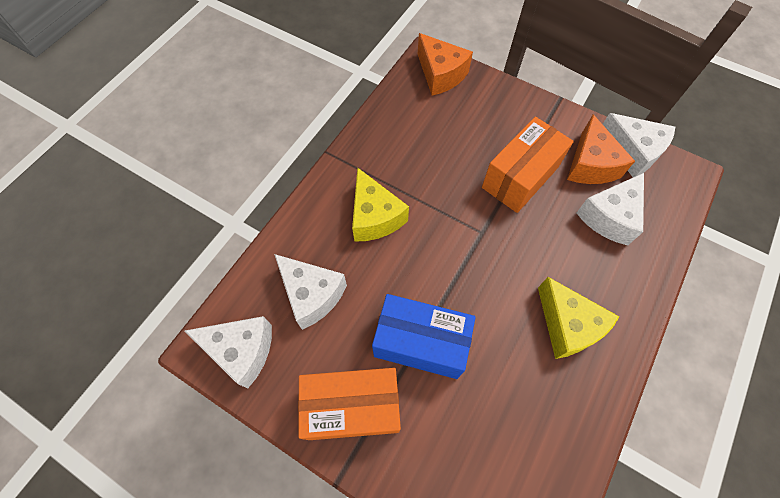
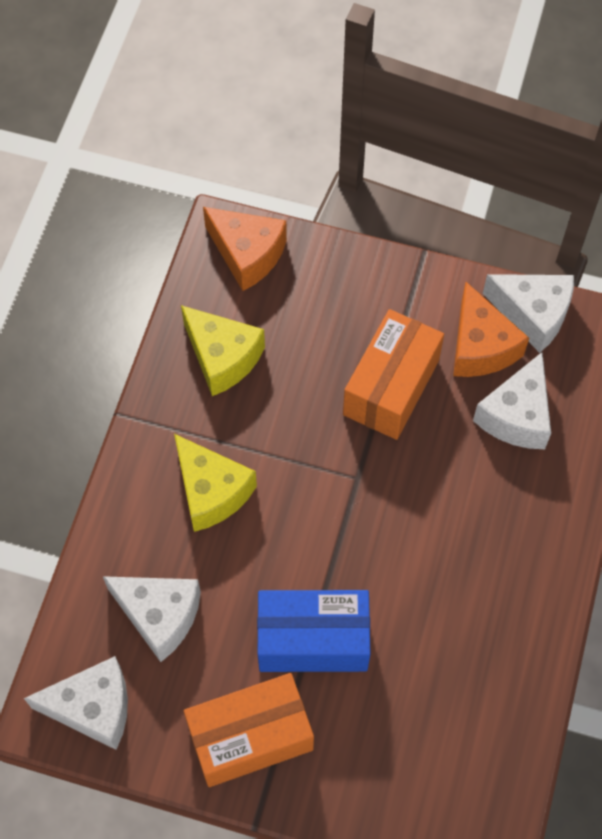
camera: 15 degrees left, 0 degrees up
yellow cheese [538,277,619,359] -> yellow cheese moved to [181,305,265,396]

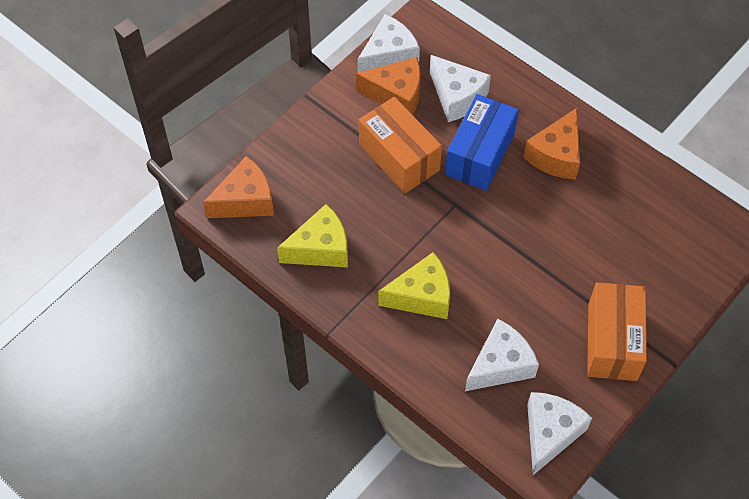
camera: 65 degrees left, 5 degrees down
blue box [257,590,370,672] -> blue box moved to [445,94,519,191]
none -> orange cheese [523,108,580,179]

